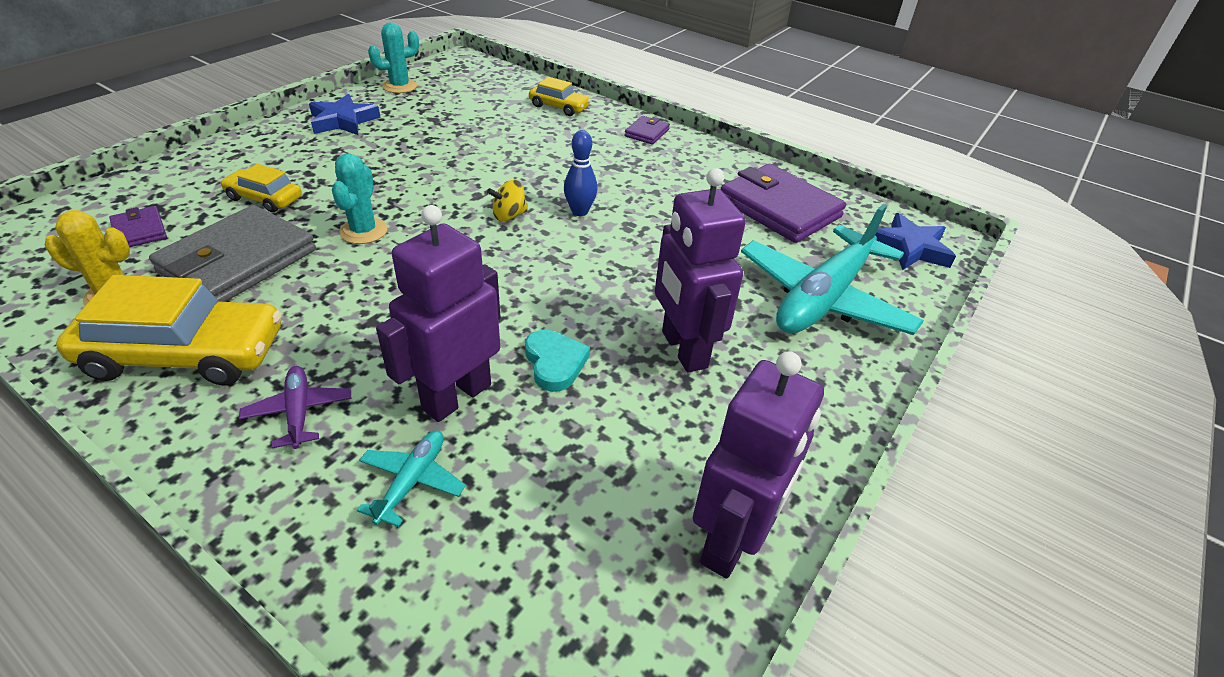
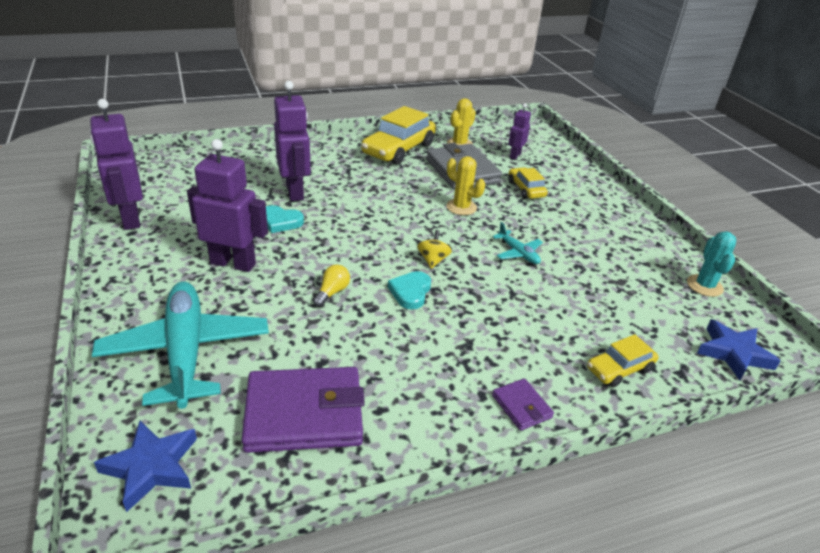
camera: 125 degrees right, 5 degrees down
purple wallet [109,206,167,247] -> purple robot [508,103,531,160]
yellow car [220,164,302,213] -> yellow car turned 75 degrees counterclockwise [508,167,548,199]
purple plane [239,366,352,449] -> none
blue star [309,94,381,135] -> blue star moved to [697,319,781,380]
turquoise cactus [332,153,387,244] -> yellow cactus [446,156,485,215]
turquoise plane [357,430,466,527] -> turquoise plane moved to [492,222,543,264]
blue bowling pin [564,130,598,216] -> turquoise heart [388,271,431,309]
none -> yellow light bulb [313,264,350,307]

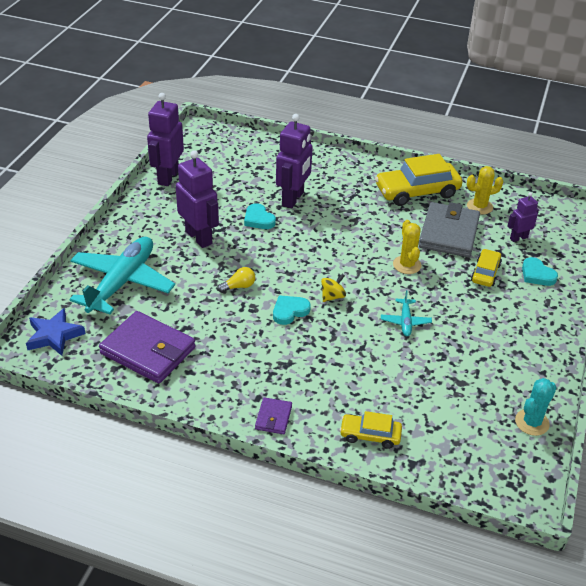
camera: 40 degrees right, 5 degrees up
blue star [697,319,781,380] -> none
none -> turquoise heart [522,257,558,286]

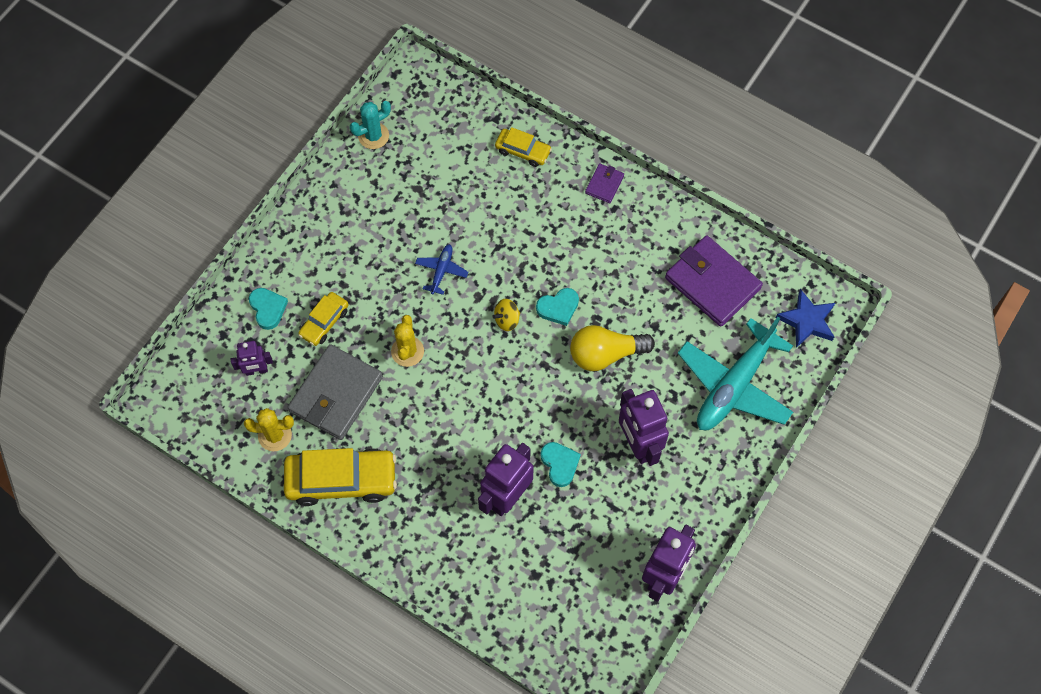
camera: 165 degrees left, 25 degrees up
yellow light bulb [218,267,255,293] -> yellow light bulb [570,325,655,371], size x1.93
turquoise plane [381,290,432,336] -> blue plane [415,244,468,295]

